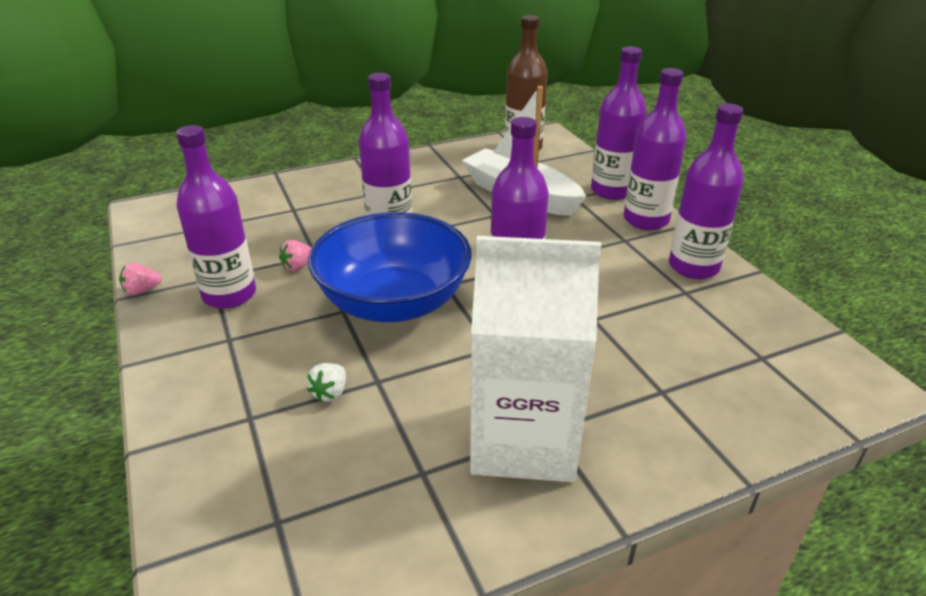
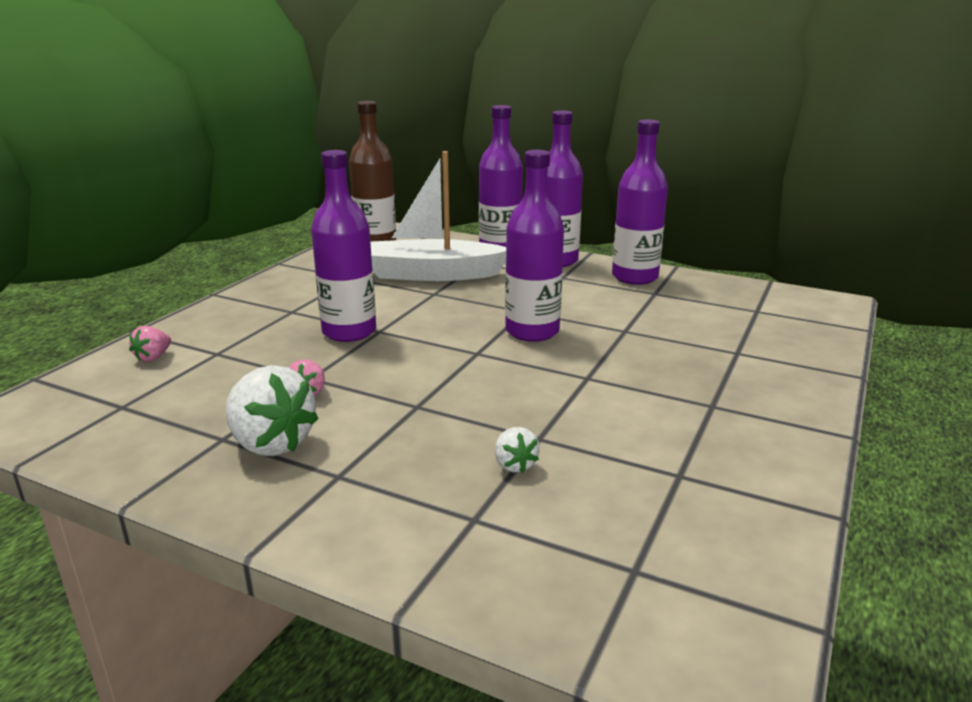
camera: 40 degrees left, 10 degrees down
pink strawberry [119,262,162,295] -> pink strawberry moved to [129,326,171,362]
purple bottle [176,125,256,309] -> white strawberry [226,365,319,456]
blue bowl [308,212,472,322] -> none
white carton [470,236,601,482] -> none

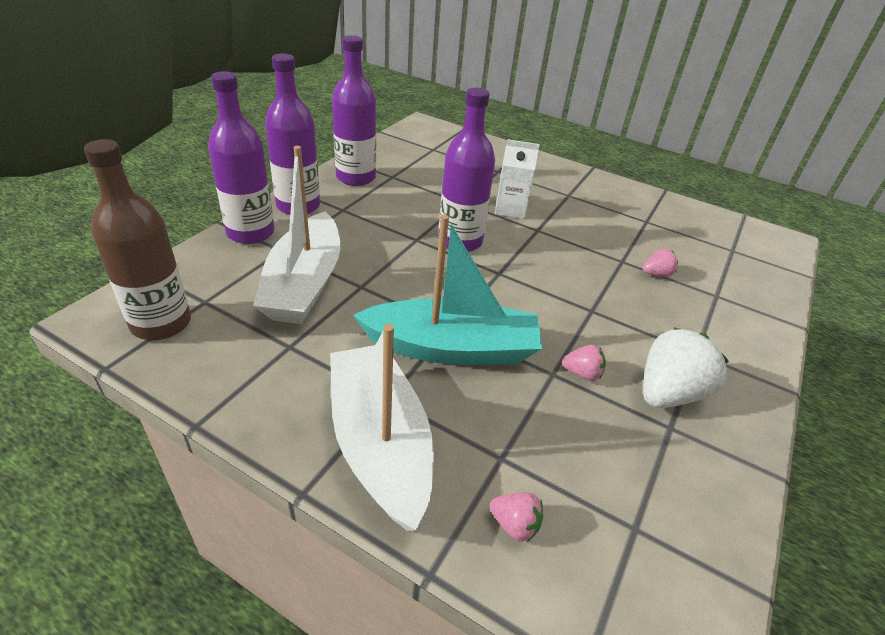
camera: 90 degrees left, 15 degrees up
purple bottle [311,150,376,342] -> turquoise boat [353,215,542,365]
white strawberry [495,427,540,473] -> pink strawberry [642,248,678,277]
none -> white boat [330,324,434,531]
none -> white carton [495,139,540,219]

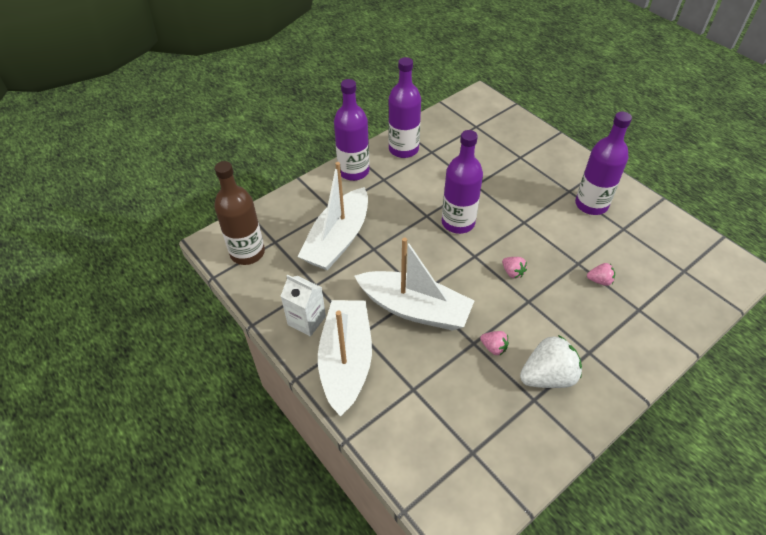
camera: 25 degrees right, 10 degrees up
purple bottle [208,71,274,244] -> purple bottle moved to [575,112,632,215]
turquoise boat [353,215,542,365] -> white boat [355,237,474,330]
pink strawberry [490,492,543,542] -> pink strawberry moved to [502,257,527,279]
white carton [495,139,540,219] -> white carton moved to [281,275,326,336]

